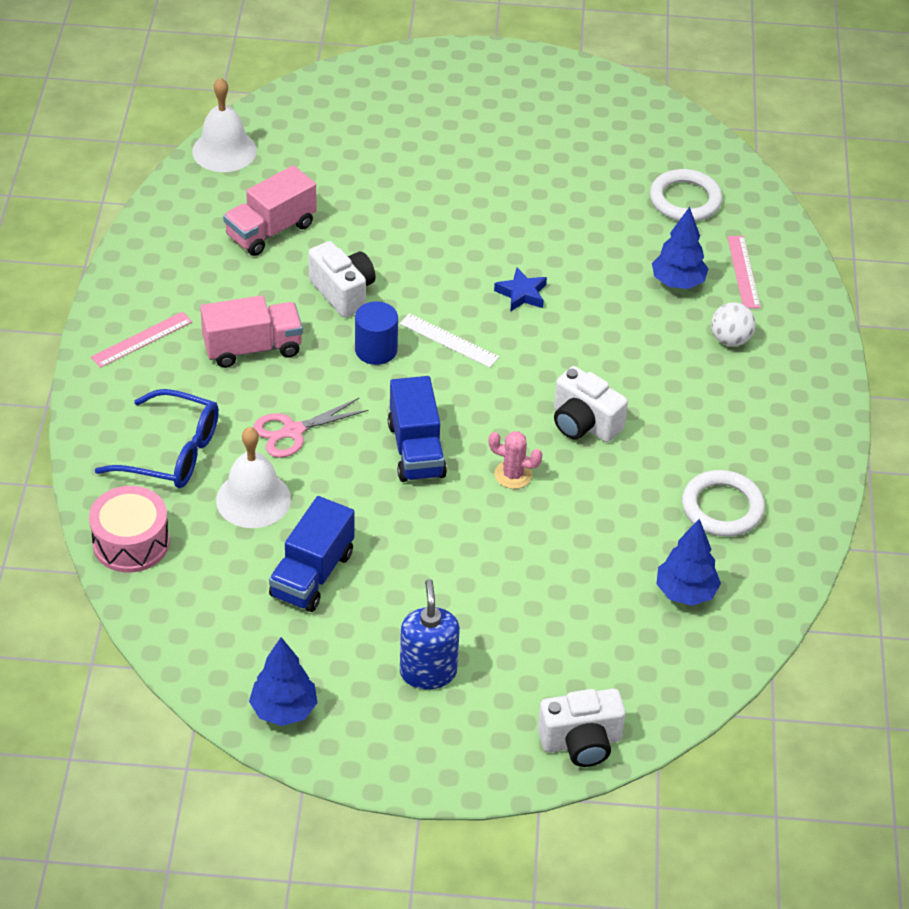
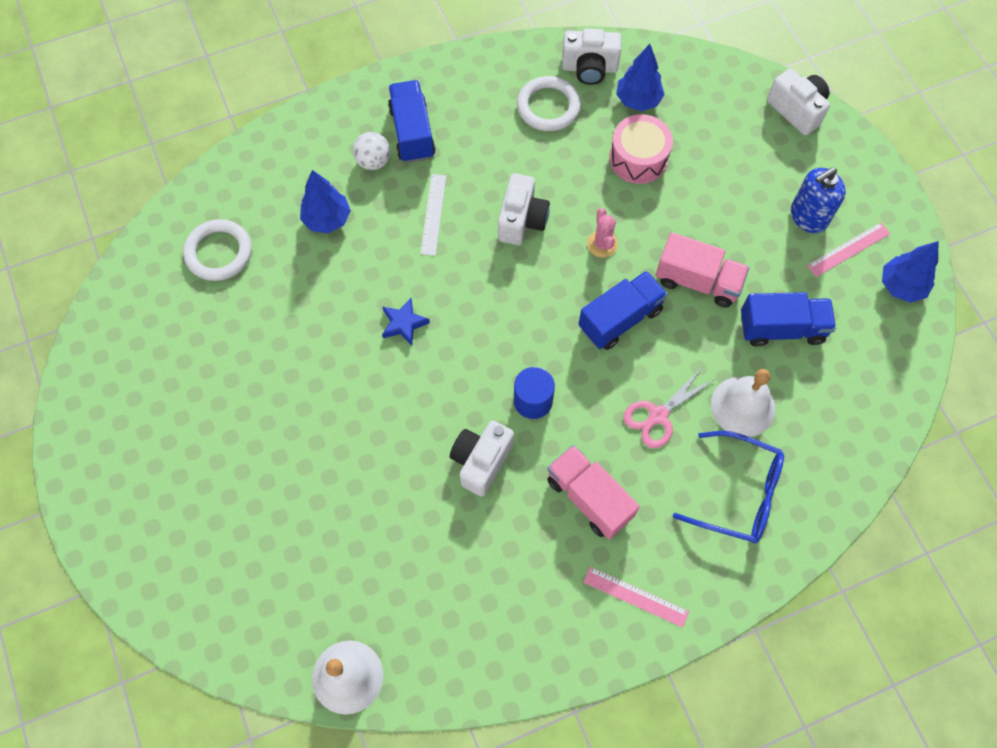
camera: 115 degrees left, 20 degrees up
pink drum [89,486,170,573] -> pink drum moved to [609,114,673,184]
blue glasses [95,389,219,488] -> blue glasses turned 120 degrees clockwise [673,431,784,543]
pink truck [223,165,317,256] -> pink truck moved to [656,232,749,307]
pink scissors [253,398,368,458] -> pink scissors turned 105 degrees clockwise [623,366,715,448]
white ruler [400,313,499,368] -> white ruler moved to [420,174,446,256]
pink ruler [727,236,761,308] -> pink ruler moved to [807,222,890,277]
none -> blue truck [388,80,436,163]
none -> white camera [562,28,621,85]

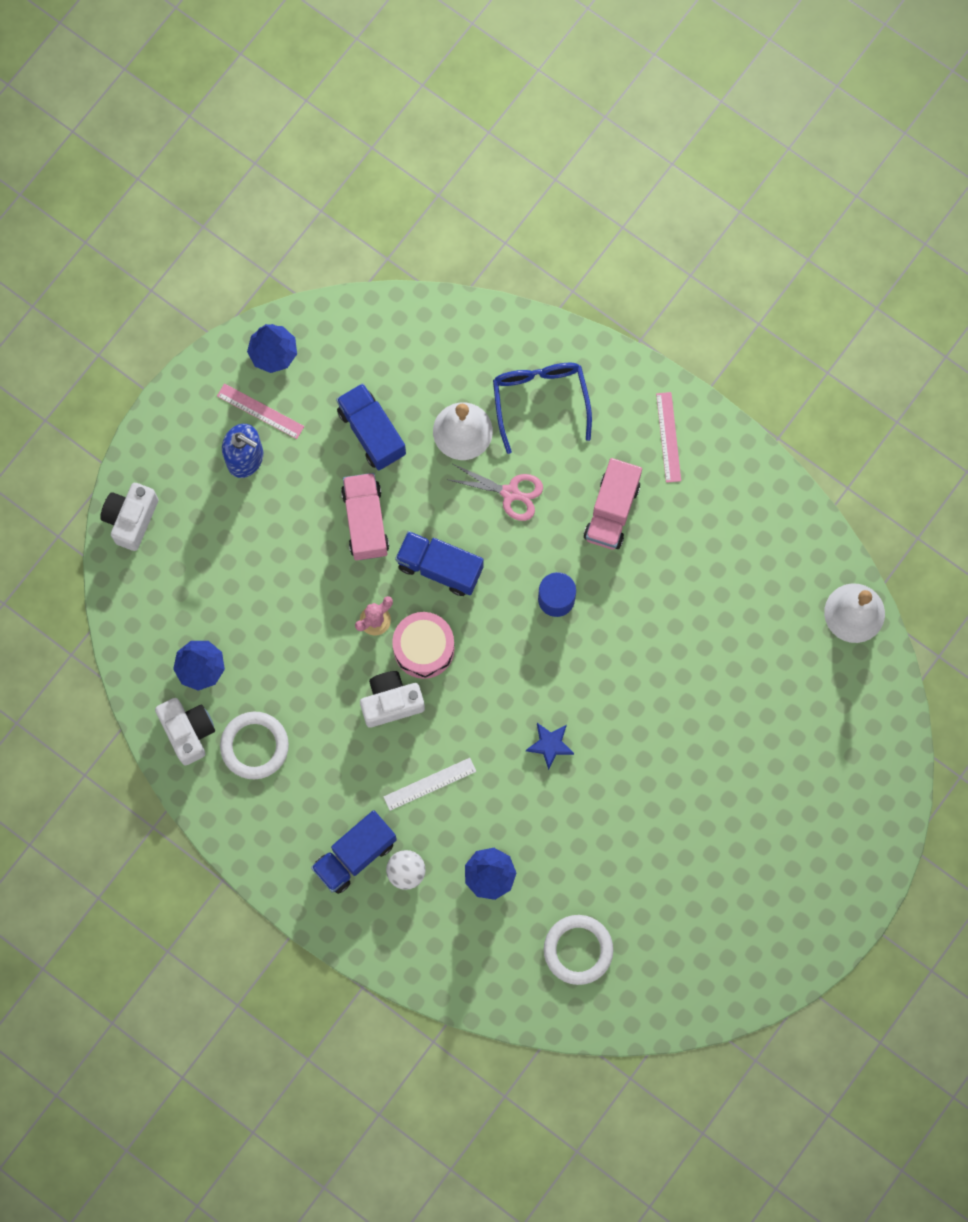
camera: 120 degrees left, 10 degrees up
white camera [450,420,514,496] -> none
pink drum [609,114,673,184] -> pink drum moved to [392,612,455,679]

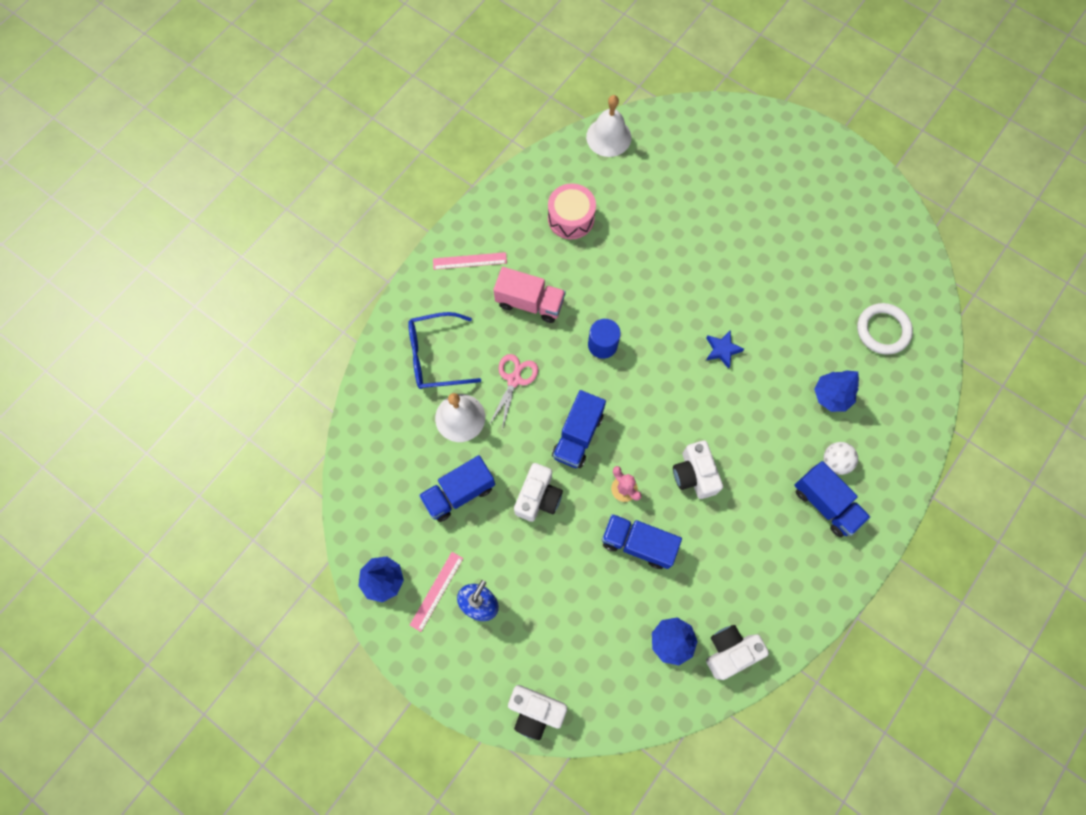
camera: 90 degrees left, 5 degrees down
white ring [220,712,289,779] -> none
pink truck [341,473,389,560] -> white camera [514,463,563,522]
white ruler [384,758,476,811] -> none
pink drum [392,612,455,679] -> pink drum moved to [548,183,596,239]
none -> blue truck [602,514,682,569]

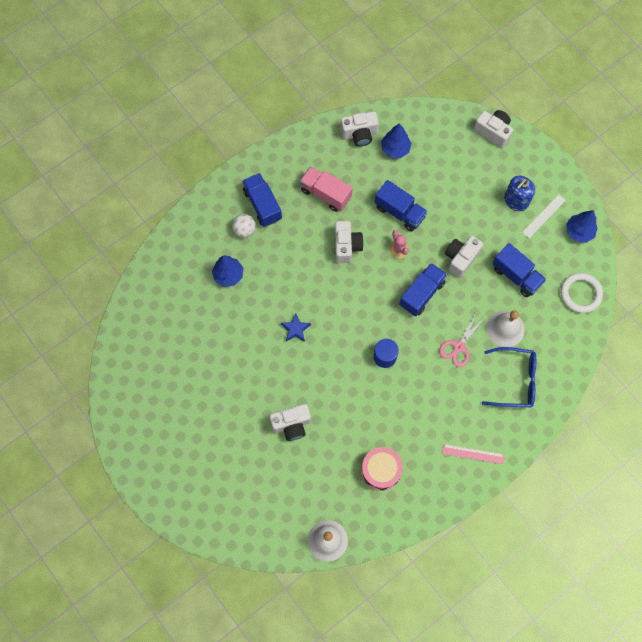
camera: 165 degrees left, 0 degrees up
pink ruler [410,552,463,632] -> white ruler [522,195,566,238]
blue truck [419,455,495,522] -> blue truck turned 60 degrees clockwise [492,243,546,297]
pink truck [493,267,566,323] -> pink truck moved to [300,166,352,212]
white ring [857,303,913,355] -> white ring moved to [561,273,603,313]
none -> white camera [270,404,311,441]

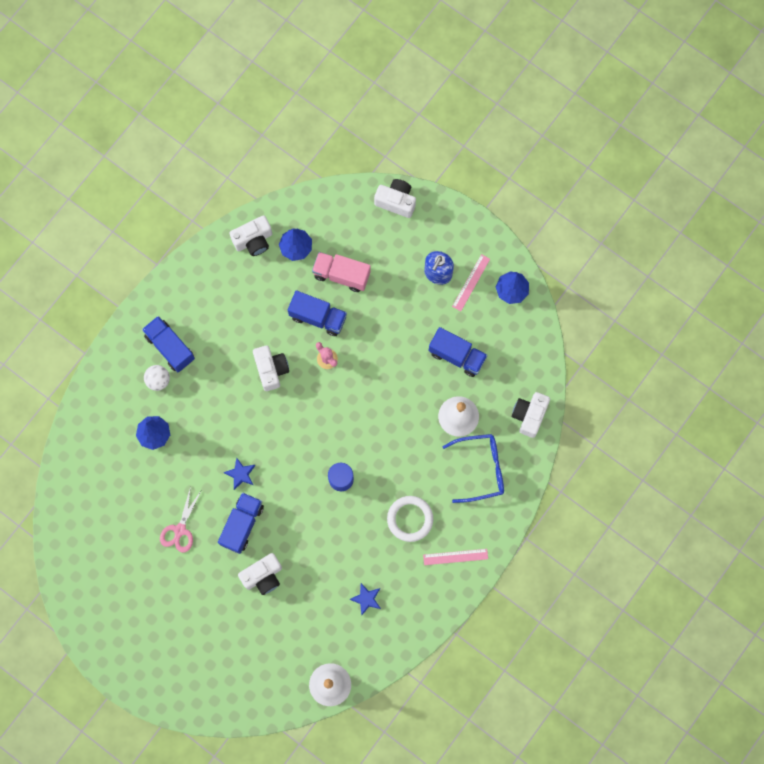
camera: 15 degrees left, 5 degrees up
pink truck [300,166,352,212] -> pink truck moved to [312,252,371,292]
pink drum [361,447,403,491] -> blue star [349,583,381,615]
blue truck [399,263,447,316] -> blue truck moved to [218,492,264,554]
pink scissors [439,311,485,367] -> pink scissors moved to [160,487,201,553]
white camera [445,236,483,278] -> white camera moved to [512,392,550,438]
white ruler [522,195,566,238] -> pink ruler [452,254,490,311]
white ring [561,273,603,313] -> white ring moved to [387,496,433,542]

